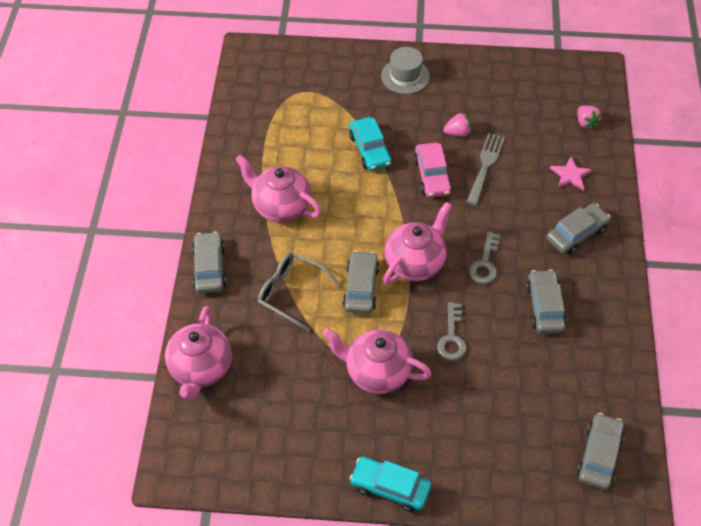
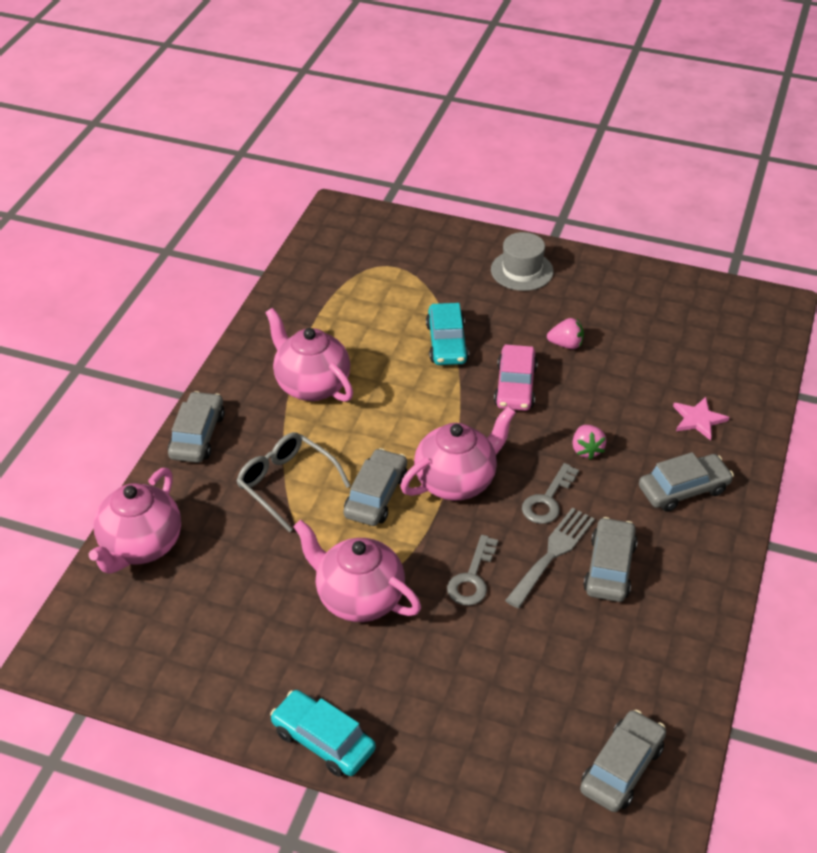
camera: 15 degrees right, 10 degrees down
grey fork [467,133,505,206] -> grey fork moved to [505,508,595,608]
pink strawberry [577,105,602,129] -> pink strawberry moved to [572,425,606,460]

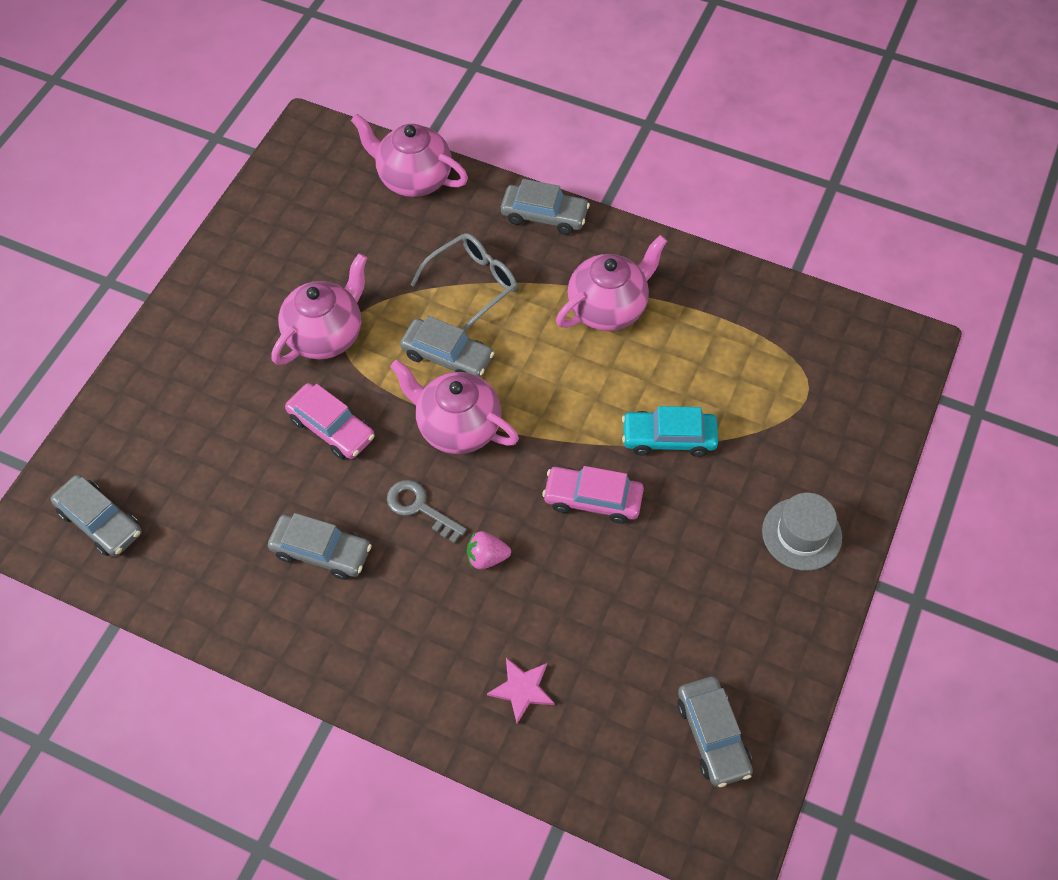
camera: 95 degrees right, 15 degrees up
turquoise car [270,690,376,777] -> none
pink teapot [401,406,516,501] -> pink teapot turned 150 degrees clockwise [390,360,519,454]
grey key [447,535,498,606] -> pink car [285,383,375,459]
grey fork [505,508,595,608] -> none
pink strawberry [547,318,584,349] -> none
grey car [639,452,734,512] -> grey car moved to [677,676,753,787]

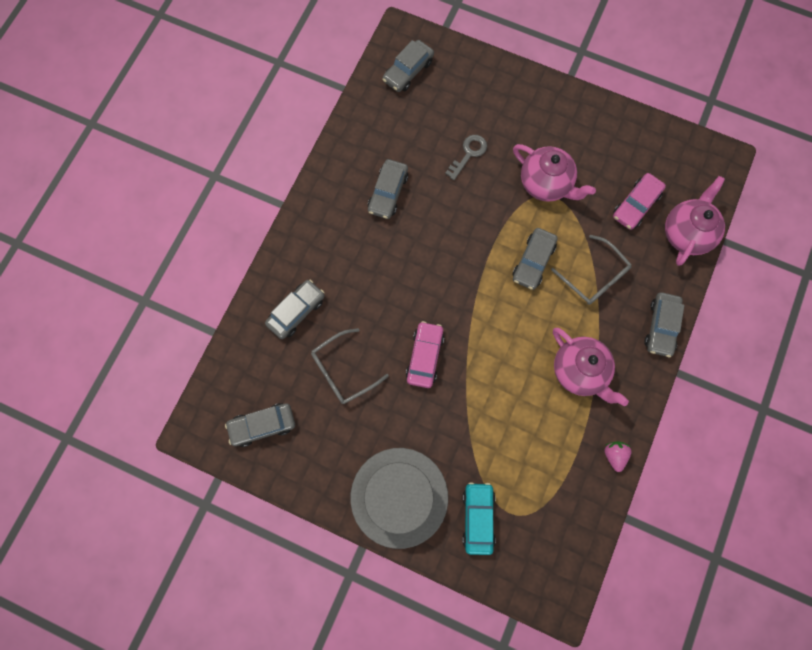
camera: 90 degrees right, 15 degrees up
pink car [285,383,375,459] -> pink car moved to [613,173,666,230]
grey key [387,480,467,543] -> grey key moved to [445,135,487,180]
pink teapot [390,360,519,454] -> none
pink strawberry [467,531,511,569] -> pink strawberry moved to [604,441,632,472]
pink star [487,658,555,724] -> grey car [265,280,325,339]
turquoise car [622,406,718,457] -> turquoise car moved to [462,482,496,555]
grey hat [762,493,842,571] -> grey hat [350,448,448,549], size x1.78
none -> grey glasses [311,328,389,404]

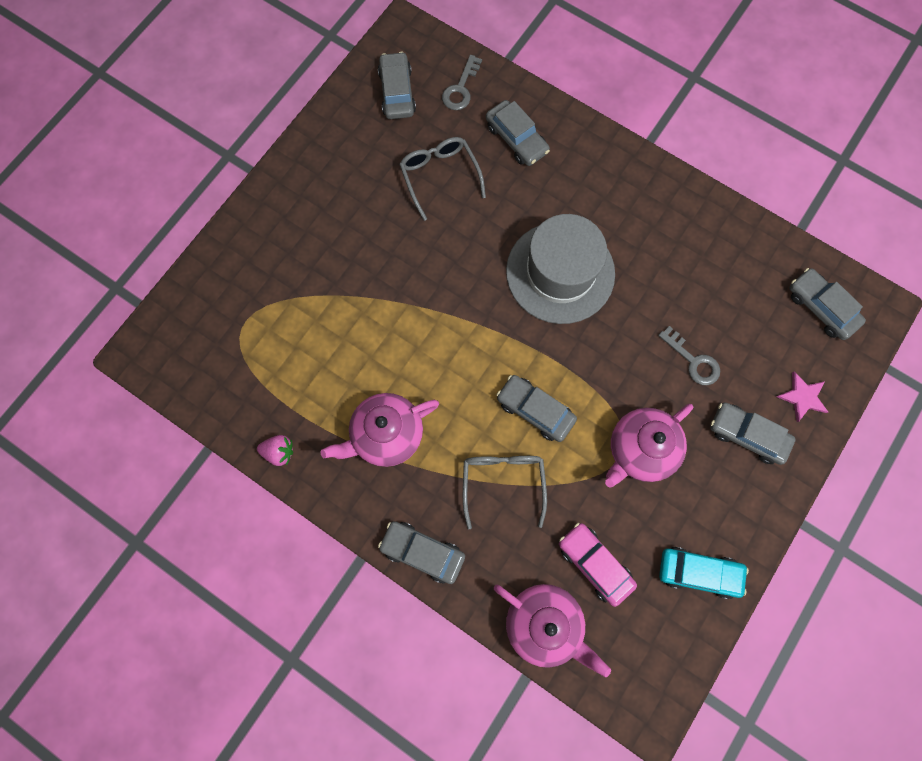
camera: 100 degrees right, 0 degrees up
grey hat [350,448,448,549] -> grey hat moved to [506,214,615,324]
grey car [368,159,408,219] -> grey car moved to [710,402,795,465]
pink car [406,321,444,388] -> none
turquoise car [462,482,496,555] -> turquoise car moved to [659,547,749,599]
grey glasses [551,235,632,305] -> grey glasses turned 120 degrees clockwise [463,456,547,529]
none -> grey key [442,55,482,110]
none -> pink star [776,371,828,422]

